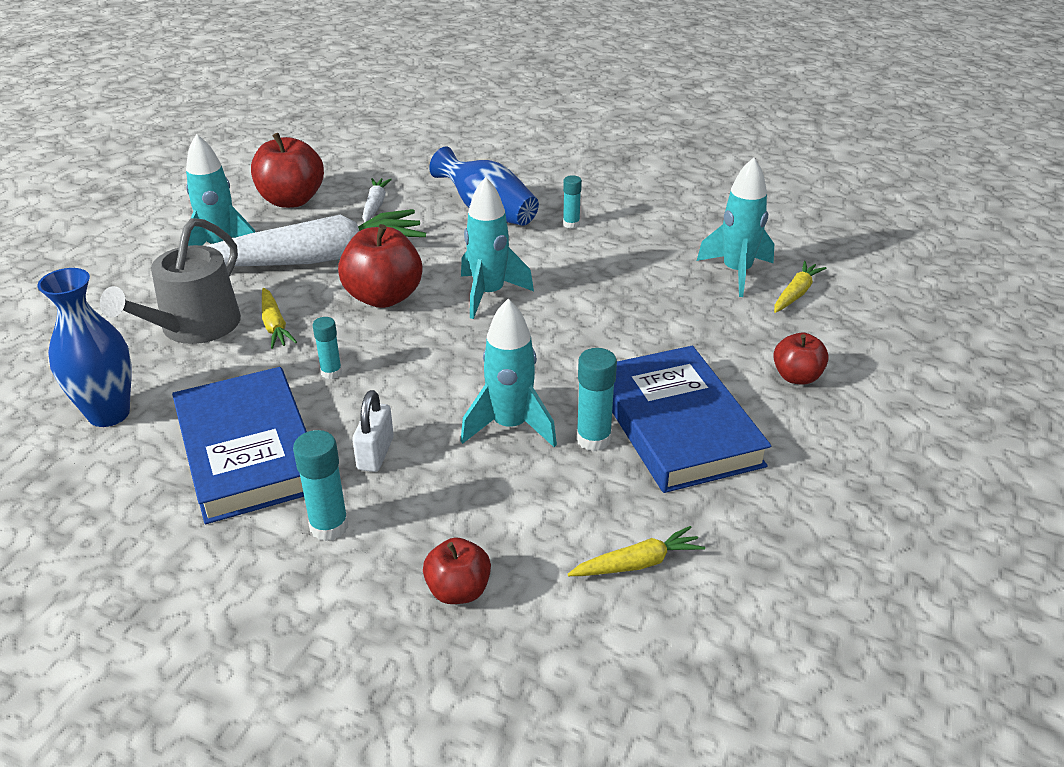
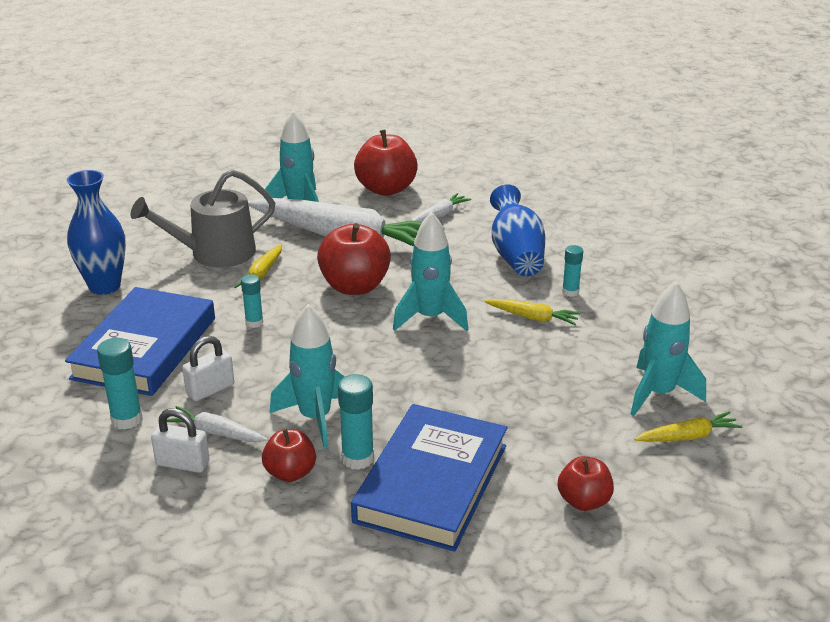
camera: 40 degrees right, 5 degrees down
red apple [423,537,491,604] -> red apple moved to [262,429,316,482]
yellow carrot [568,526,705,576] -> yellow carrot moved to [485,299,580,325]
none -> white padlock [151,409,210,473]
none -> white carrot [167,406,268,442]

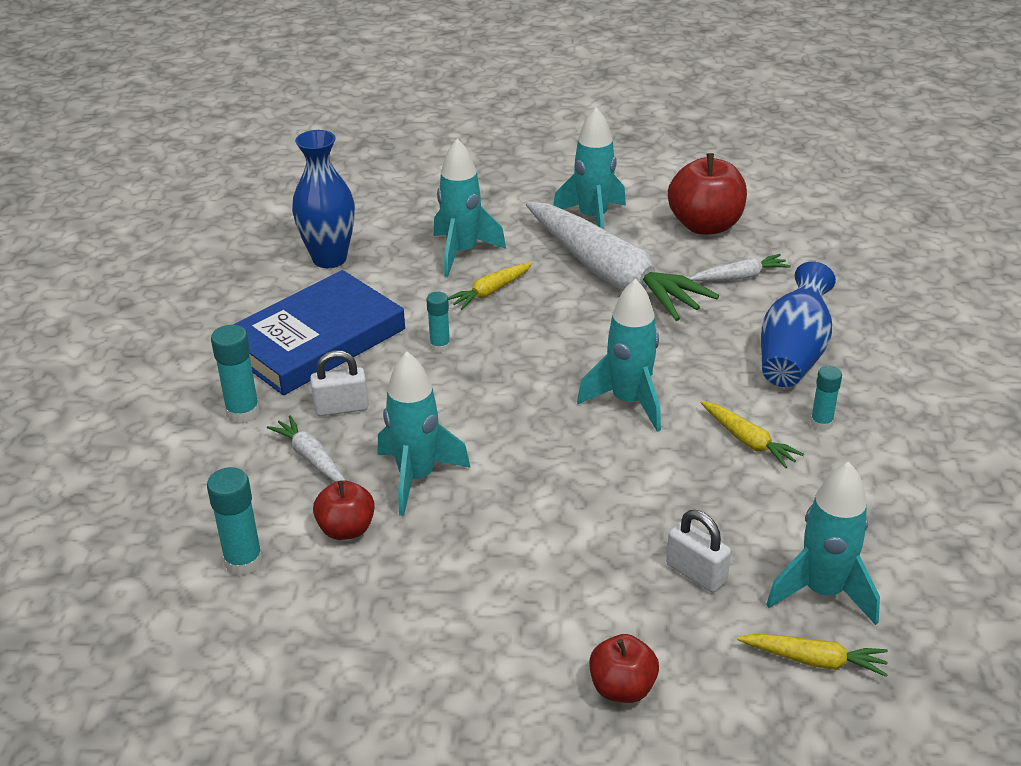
camera: 30 degrees right, 5 degrees up
grey watering can [131,169,275,268] -> turquoise rocket [434,139,506,277]
white padlock [151,409,210,473] -> white padlock moved to [666,510,731,592]
red apple [317,223,391,295] -> none
turquoise glue stick [338,374,374,470] -> turquoise glue stick moved to [207,467,263,576]
blue book [351,404,507,552] -> none

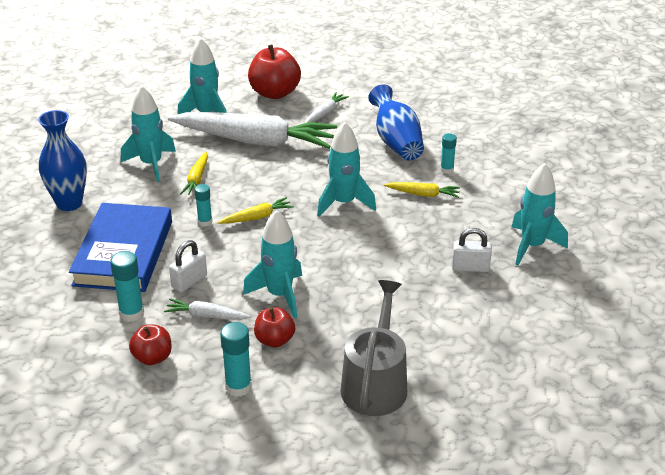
camera: 40 degrees left, 0 degrees up
red apple [589,634,659,703] -> red apple moved to [129,324,172,365]
yellow carrot [737,634,888,677] -> yellow carrot moved to [218,197,294,224]
none -> grey watering can [340,280,407,416]

